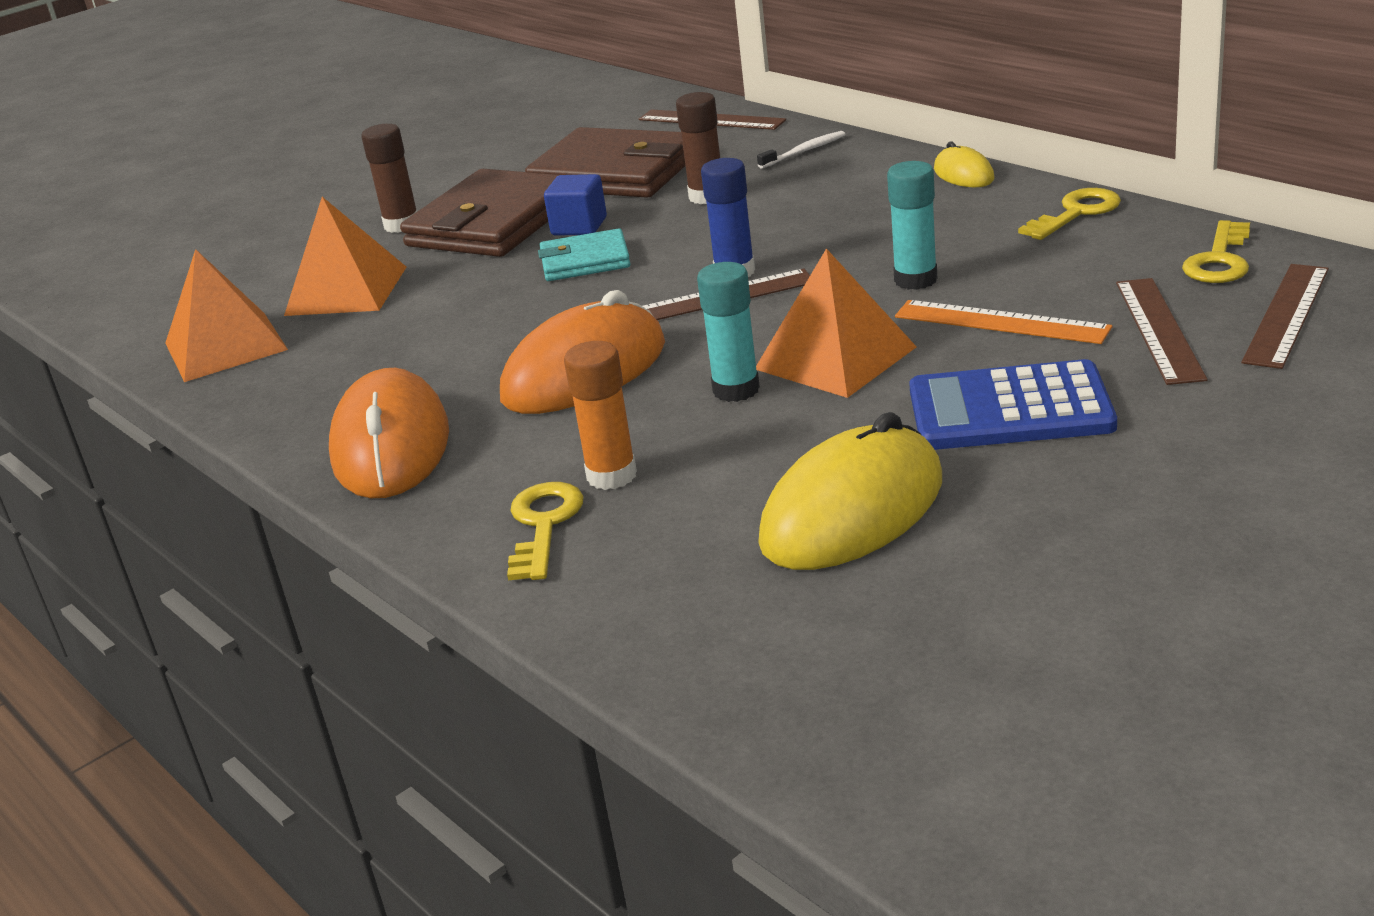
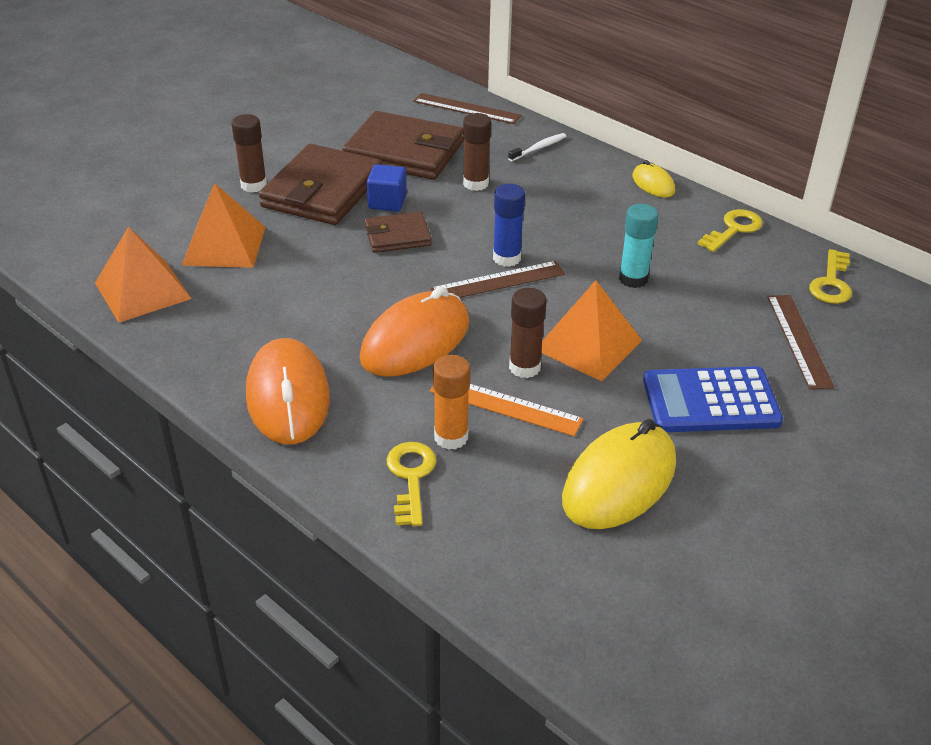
camera: 10 degrees left, 10 degrees up
turquoise wallet [538,228,631,281] -> brown wallet [364,212,432,253]
turquoise glue stick [697,262,760,402] -> brown glue stick [509,288,547,378]
orange ruler [895,300,1112,344] -> orange ruler moved to [430,384,583,436]
brown ruler [1241,264,1329,369] -> none

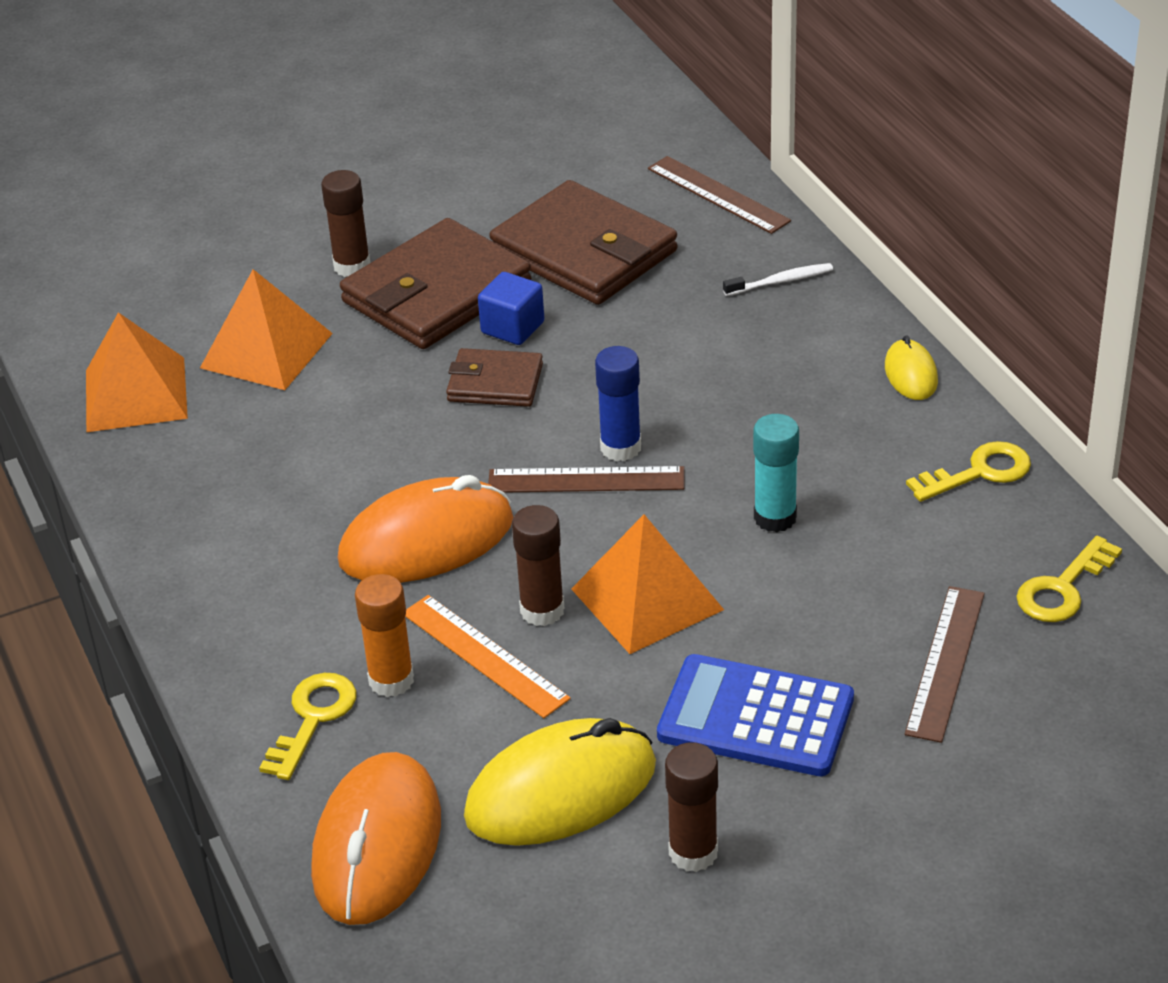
camera: 25 degrees right, 0 degrees up
orange mouse [246,338,330,445] -> orange mouse moved to [311,752,441,925]
brown glue stick [463,113,491,191] -> brown glue stick moved to [665,742,718,872]

